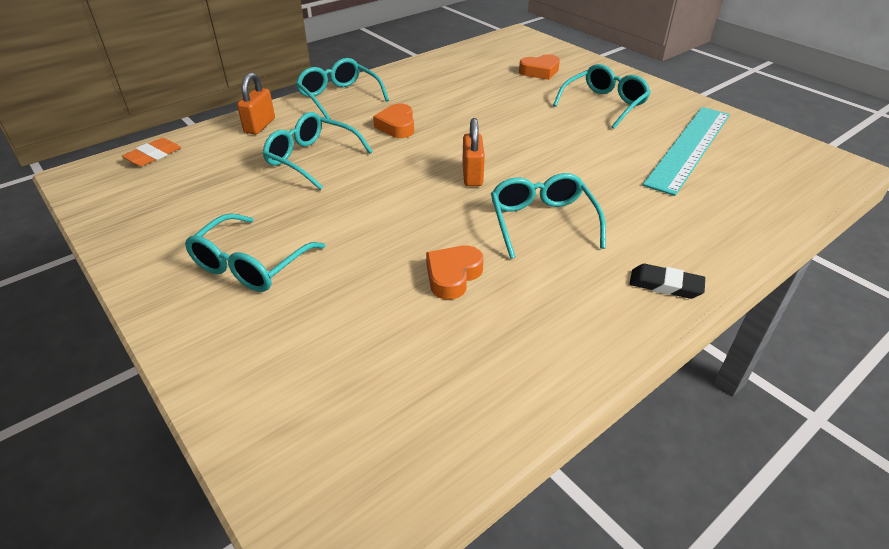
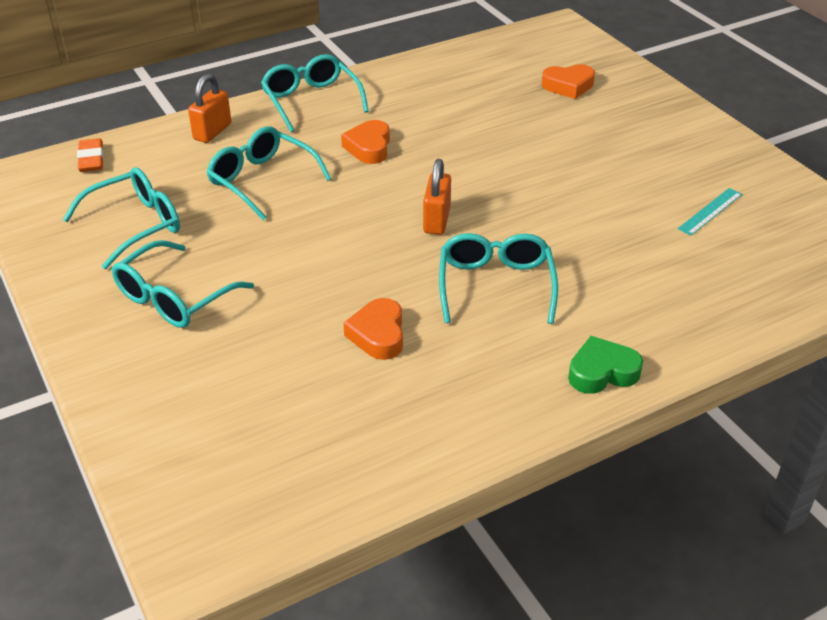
camera: 10 degrees right, 0 degrees up
orange eraser [122,138,181,166] -> orange eraser turned 60 degrees counterclockwise [77,138,104,172]
orange heart [426,246,484,300] -> orange heart turned 45 degrees counterclockwise [343,298,403,360]
turquoise glasses [553,64,651,129] -> turquoise glasses moved to [63,167,180,269]
black eraser [629,264,705,299] -> green heart [568,336,643,394]
turquoise ruler [643,107,730,196] -> turquoise ruler [678,188,742,236], size x0.42

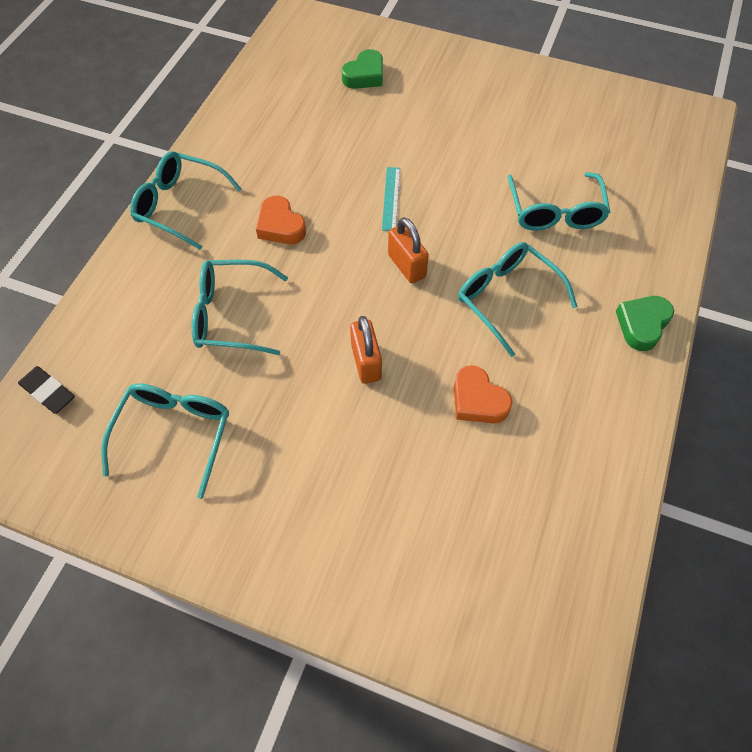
camera: 40 degrees left, 20 degrees up
orange eraser [77,138,104,172] -> black eraser [18,366,75,414]
turquoise glasses [112,240,254,328] -> turquoise glasses moved to [507,172,610,231]
orange padlock [188,74,231,143] -> orange padlock moved to [350,316,382,384]
orange heart [542,64,595,99] -> green heart [341,49,383,89]
turquoise ruler [678,188,742,236] -> turquoise ruler moved to [382,167,400,231]

